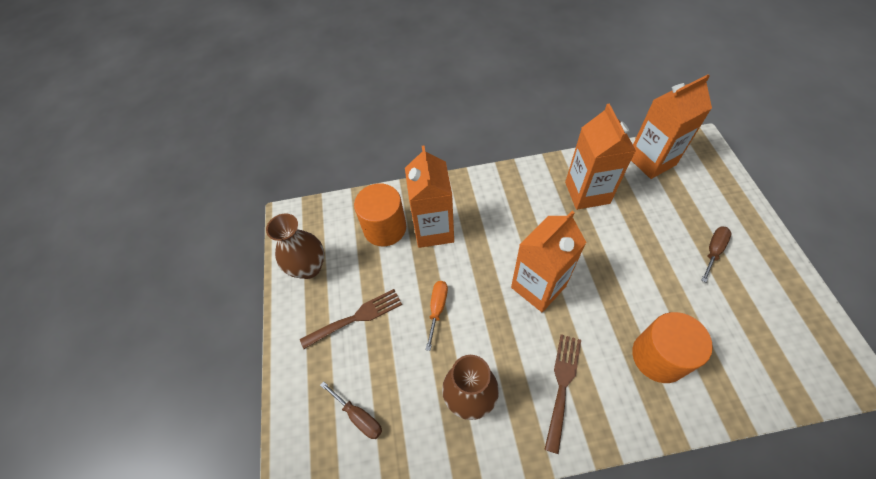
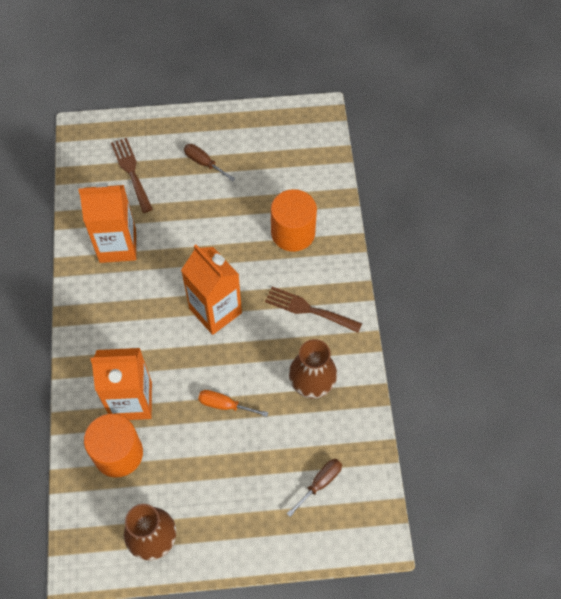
camera: 90 degrees left, 5 degrees up
brown fork [300,289,402,349] -> brown fork moved to [111,138,153,213]
orange carton [631,74,712,179] -> none

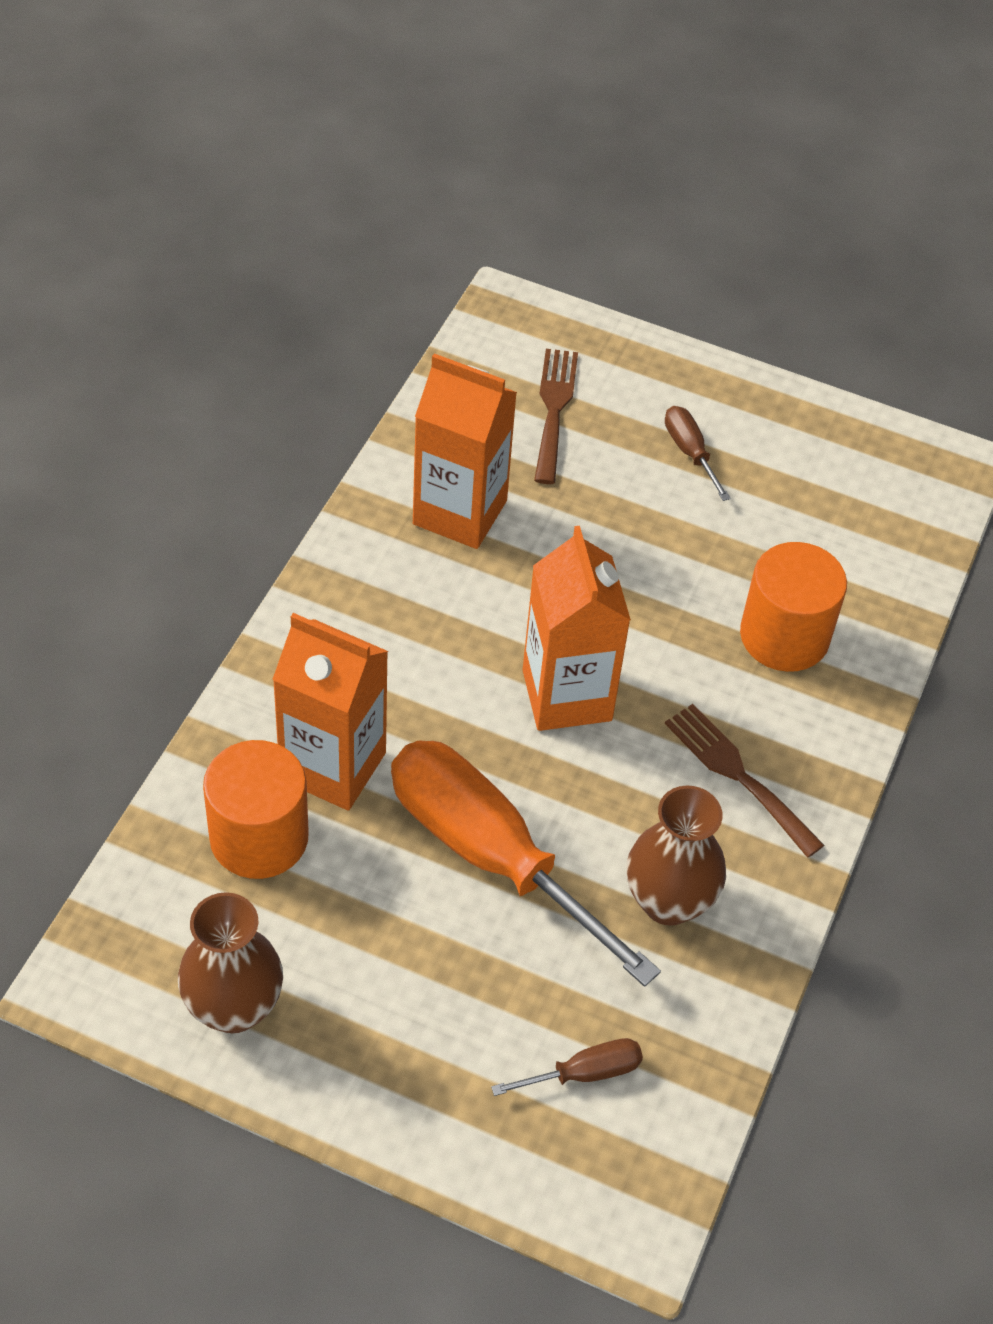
camera: 25 degrees right, 10 degrees down
orange screwdriver [198,390,268,417] -> orange screwdriver [391,741,661,987], size x2.37

